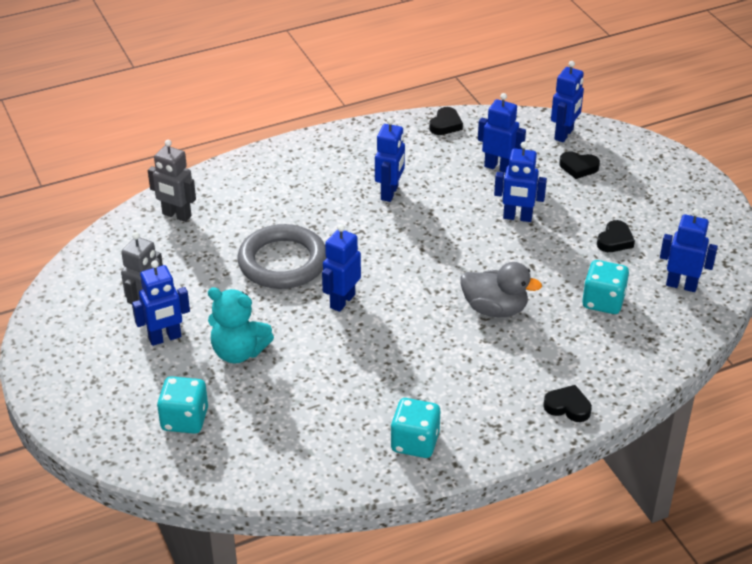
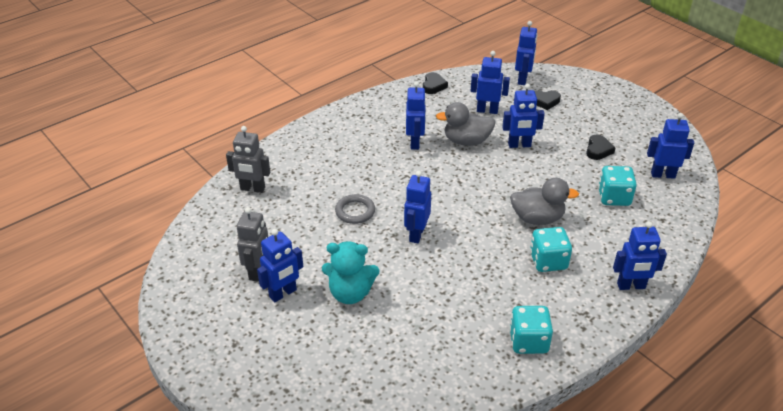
camera: 15 degrees left, 0 degrees up
turquoise dice [157,376,208,434] -> turquoise dice moved to [530,227,572,272]
grey ring [238,224,326,289] -> grey ring [335,194,375,224], size x0.54
black heart [543,385,592,422] -> blue robot [613,221,667,290]
none -> grey duck [436,102,496,146]

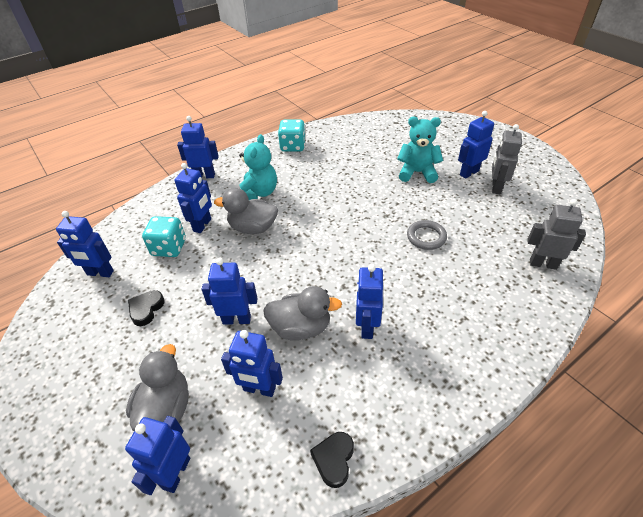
camera: 175 degrees left, 5 degrees up
blue robot [404,171,431,243] -> blue robot moved to [174,163,212,233]
turquoise dice [530,227,572,272] -> turquoise teddy bear [239,134,277,200]
black heart [535,90,561,110] -> grey duck [126,344,189,431]

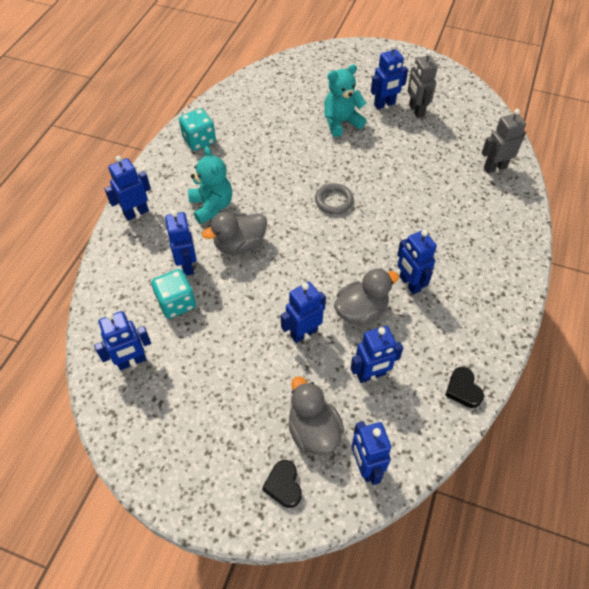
camera: 35 degrees left, 10 degrees up
black heart [128,290,165,326] -> black heart moved to [262,460,302,508]
grey ring [407,220,447,250] -> grey ring moved to [315,183,354,214]
blue robot [458,111,494,179] -> blue robot turned 135 degrees counterclockwise [371,44,408,109]

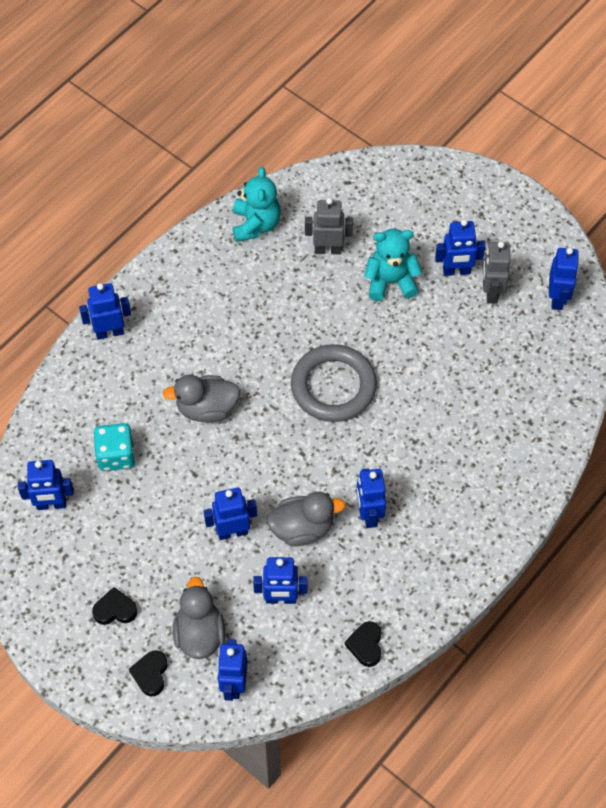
camera: 20 degrees right, 5 degrees up
blue robot [165,210,197,276] -> blue robot moved to [549,248,579,310]
turquoise dice [179,109,216,151] -> none
turquoise teddy bear [188,146,232,224] -> turquoise teddy bear moved to [233,167,281,242]
grey ring [315,183,354,214] -> grey ring [291,344,377,422], size x1.85
grey robot [482,109,526,173] -> grey robot moved to [305,198,353,254]
none -> black heart [92,587,137,625]

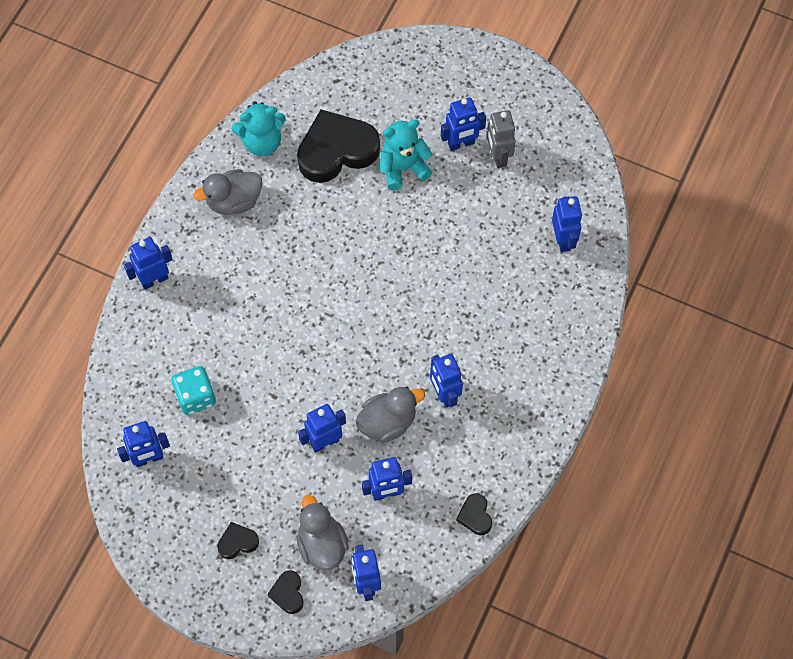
camera: 15 degrees left, 5 degrees up
grey duck [163,375,240,423] -> grey duck moved to [193,169,262,215]
turquoise teddy bear [233,167,281,242] -> turquoise teddy bear turned 90 degrees clockwise [232,101,286,156]
grey ring [291,344,377,422] -> none
grey robot [305,198,353,254] -> black heart [297,109,380,183]
blue robot [549,248,579,310] -> blue robot moved to [552,196,582,252]

